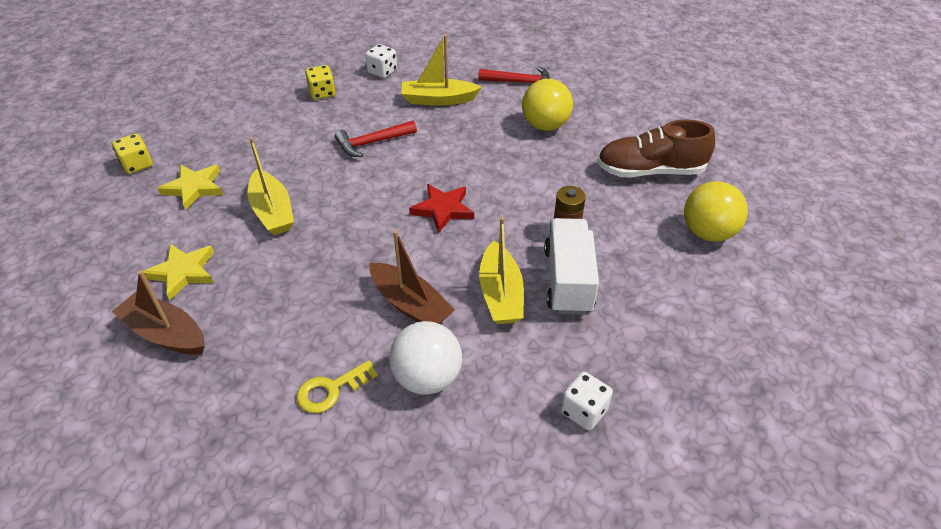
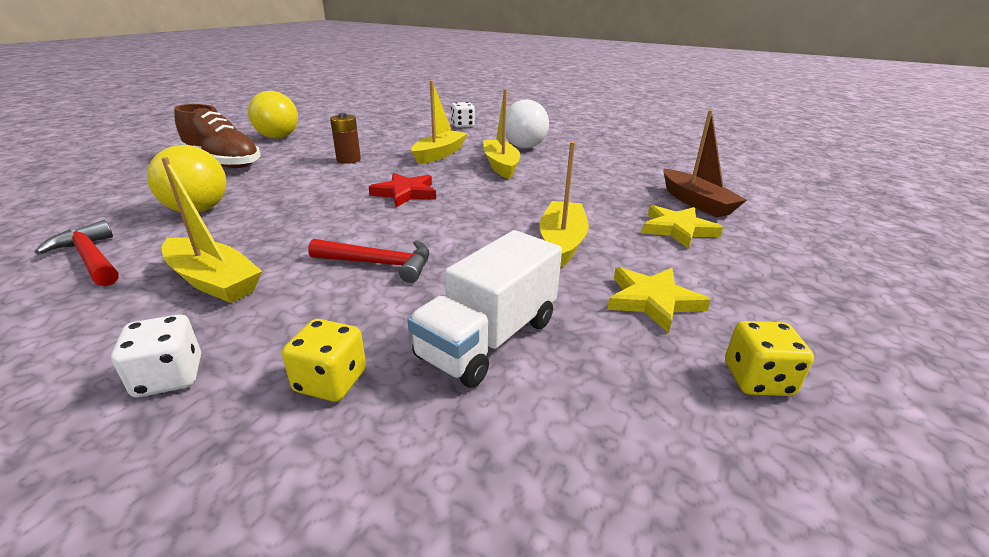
camera: 145 degrees left, 15 degrees down
yellow key [297,360,378,413] -> none
brown boat [370,230,455,324] -> yellow boat [483,89,520,179]
white truck [544,218,599,315] -> white truck moved to [407,230,562,388]

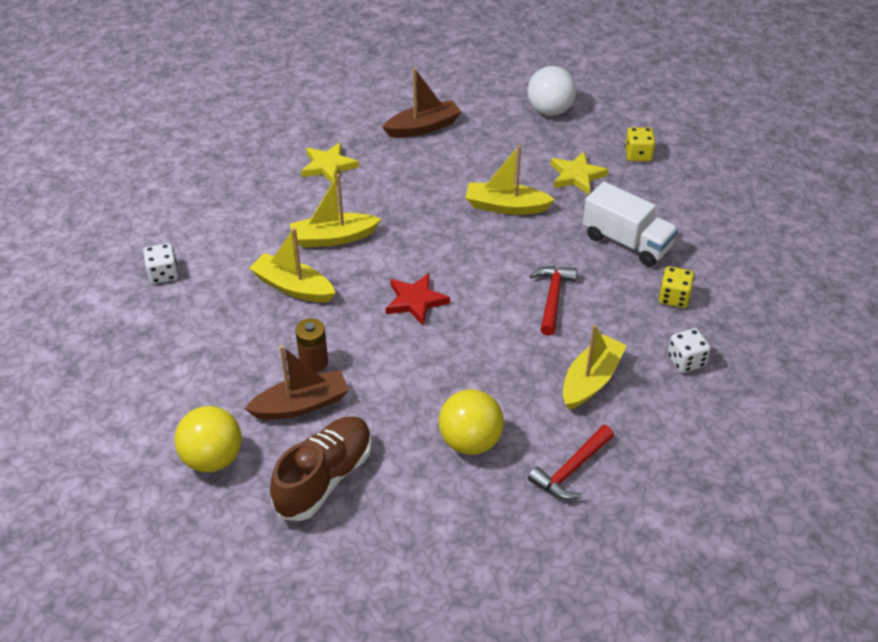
camera: 90 degrees left, 15 degrees up
white ball [505,99,549,148] -> white ball moved to [527,66,577,116]
yellow star [642,205,723,248] -> yellow star moved to [301,142,359,183]
none -> brown boat [245,346,349,420]

